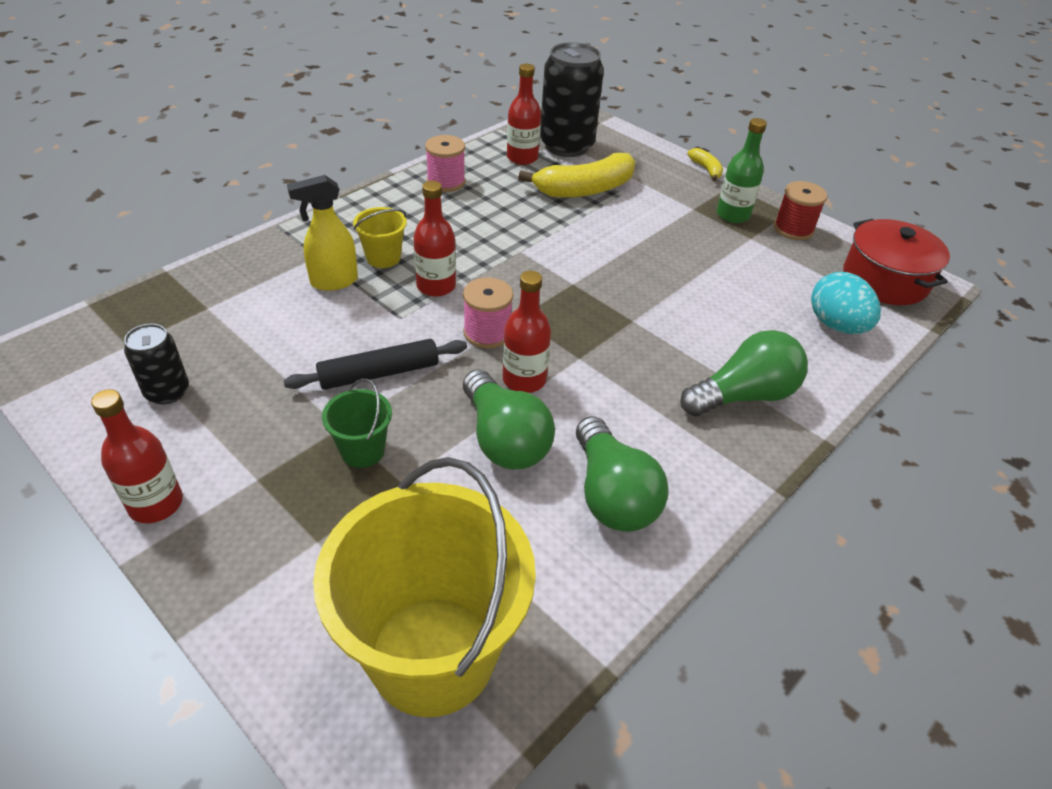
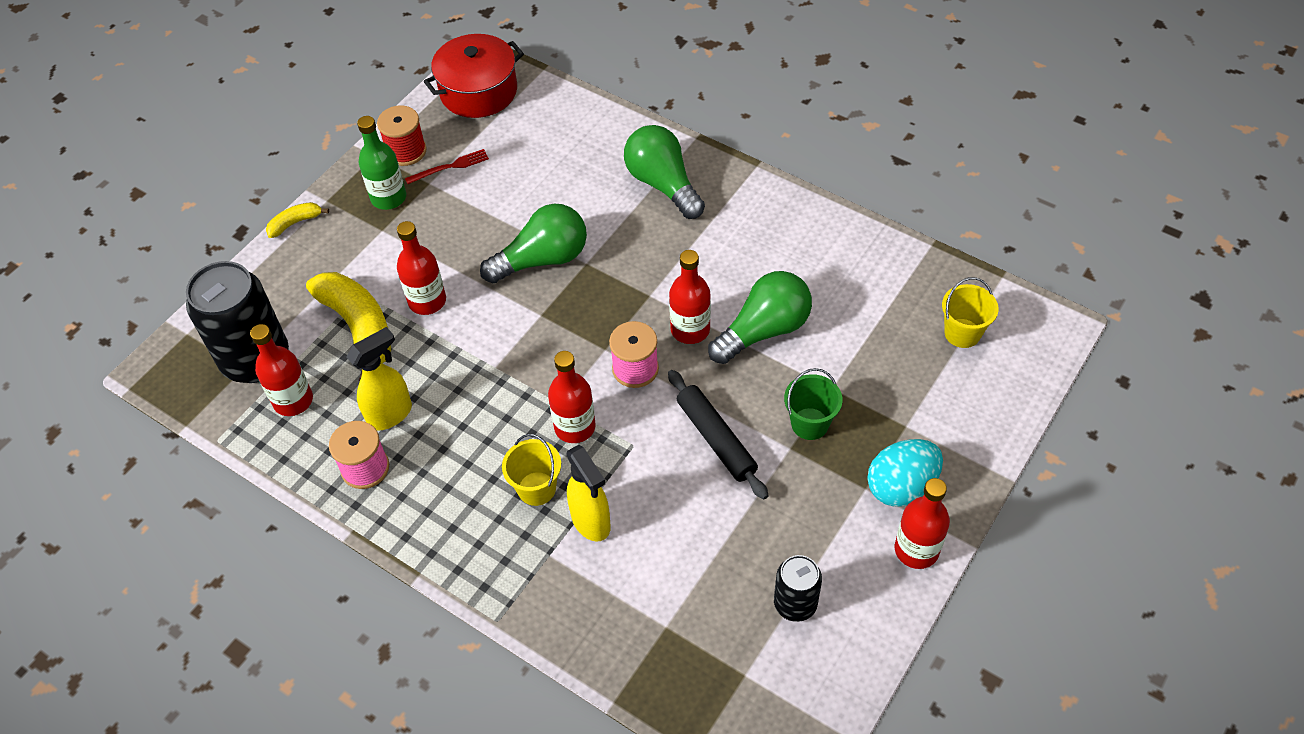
camera: 95 degrees left, 10 degrees up
yellow bucket [313,457,536,717] -> yellow bucket [942,277,998,348], size x0.43
green light bulb [576,416,669,532] -> green light bulb moved to [480,203,587,283]
turquoise egg [811,272,881,334] -> turquoise egg moved to [867,439,943,507]
none -> yellow spray bottle [347,327,412,431]
none -> red bottle [397,221,446,315]
none -> red fork [405,149,489,184]

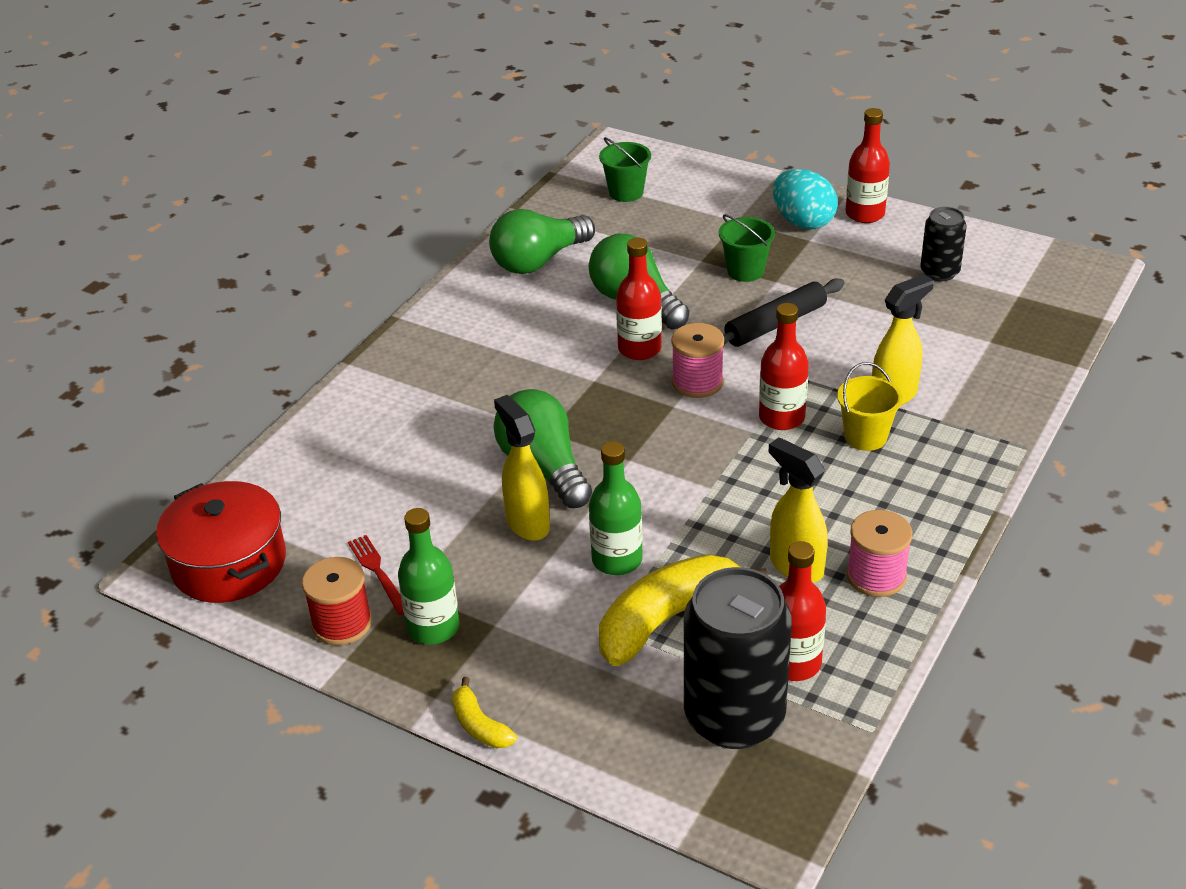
camera: 95 degrees left, 15 degrees down
red bottle [397,221,446,315] -> green bottle [589,441,643,575]
green light bulb [624,125,705,219] -> green light bulb moved to [489,209,595,274]
yellow bucket [942,277,998,348] -> green bucket [599,137,651,202]
none -> yellow spray bottle [494,395,550,541]

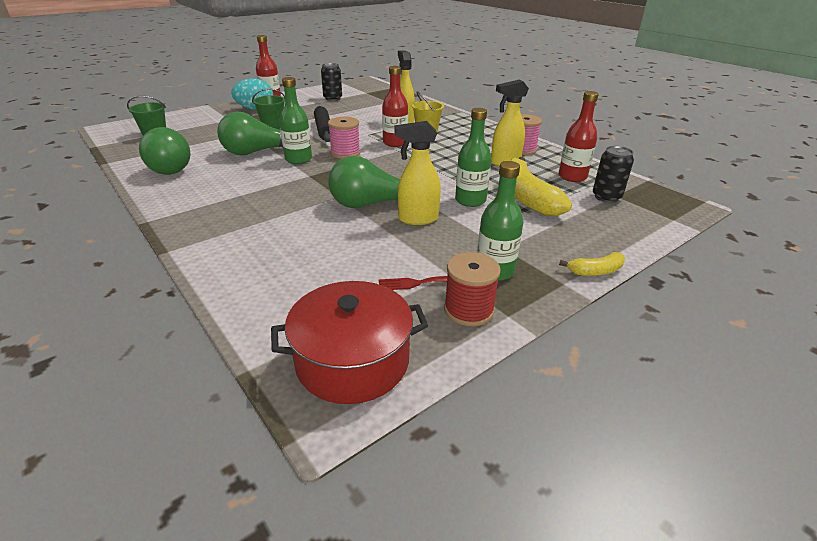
camera: 70 degrees left, 5 degrees down
red bottle [616,238,662,360] -> green bottle [279,77,312,164]
black can [684,567,792,749] -> black can [593,146,634,203], size x0.53

